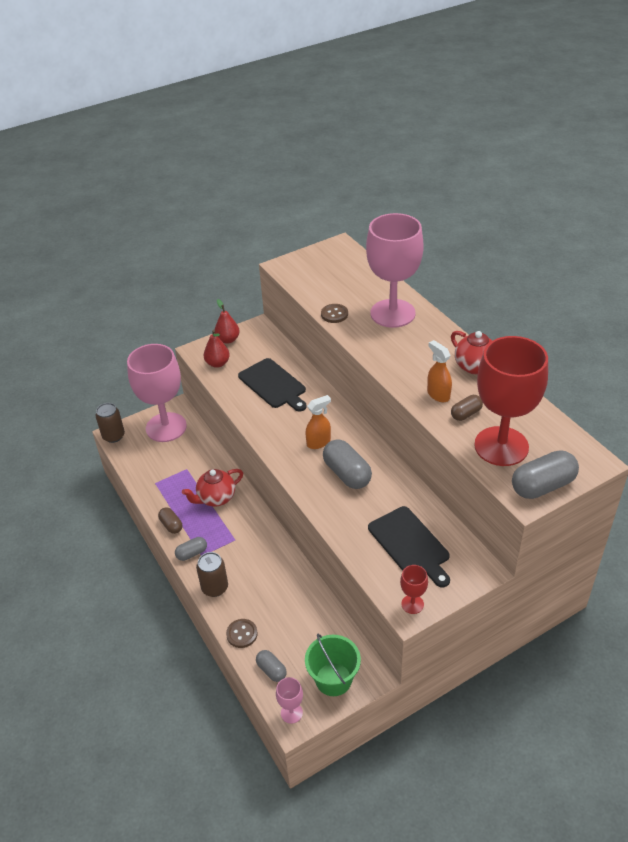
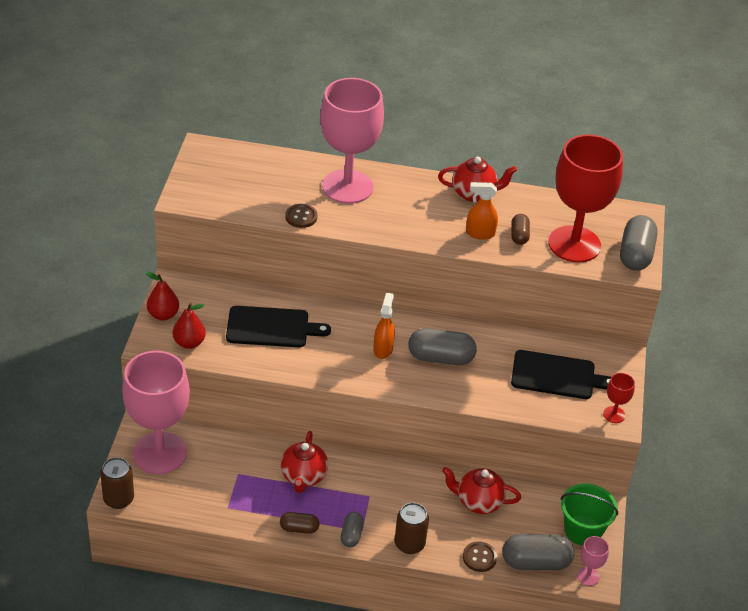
camera: 55 degrees left, 0 degrees up
grey capsule [256,650,287,682] -> grey capsule [502,534,574,570], size x1.79
none -> red teapot [442,467,521,514]

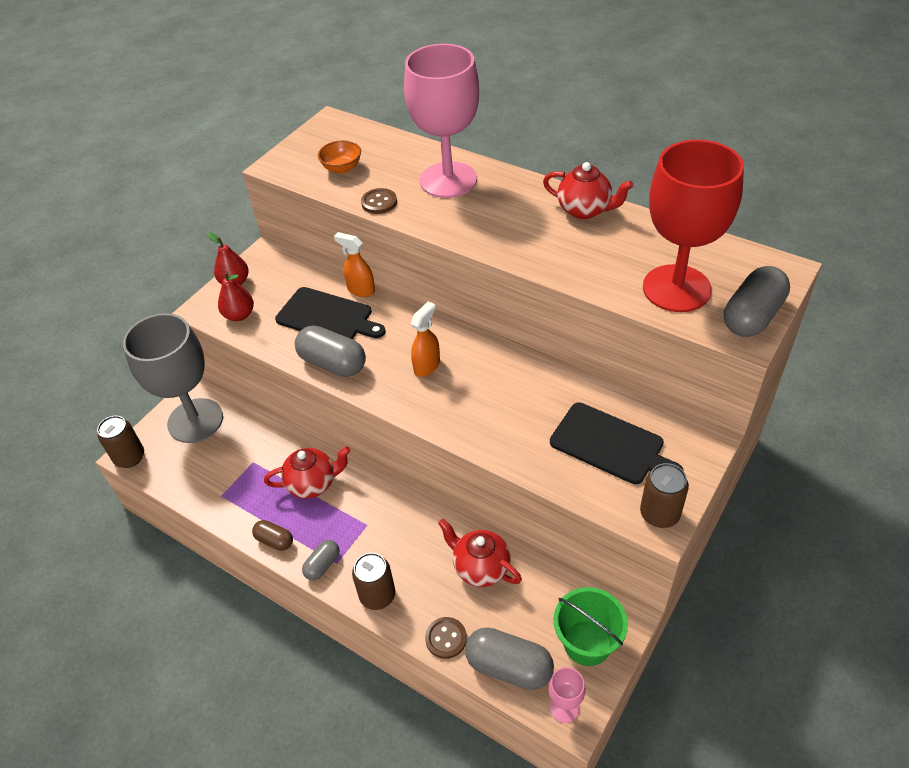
camera: 30 degrees right, 5 degrees up
pink goblet [122,351,190,474] -> grey goblet [123,313,223,443]
red teapot [280,431,328,493] -> red teapot turned 135 degrees counterclockwise [264,446,351,499]
grey capsule [408,328,477,365] -> grey capsule moved to [295,326,366,377]
orange spray bottle [466,182,498,240] -> orange spray bottle moved to [334,232,375,297]
brown capsule [511,214,530,245] -> none
red goblet [603,373,635,423] -> brown can [640,463,689,528]
none -> orange bowl [318,140,361,174]

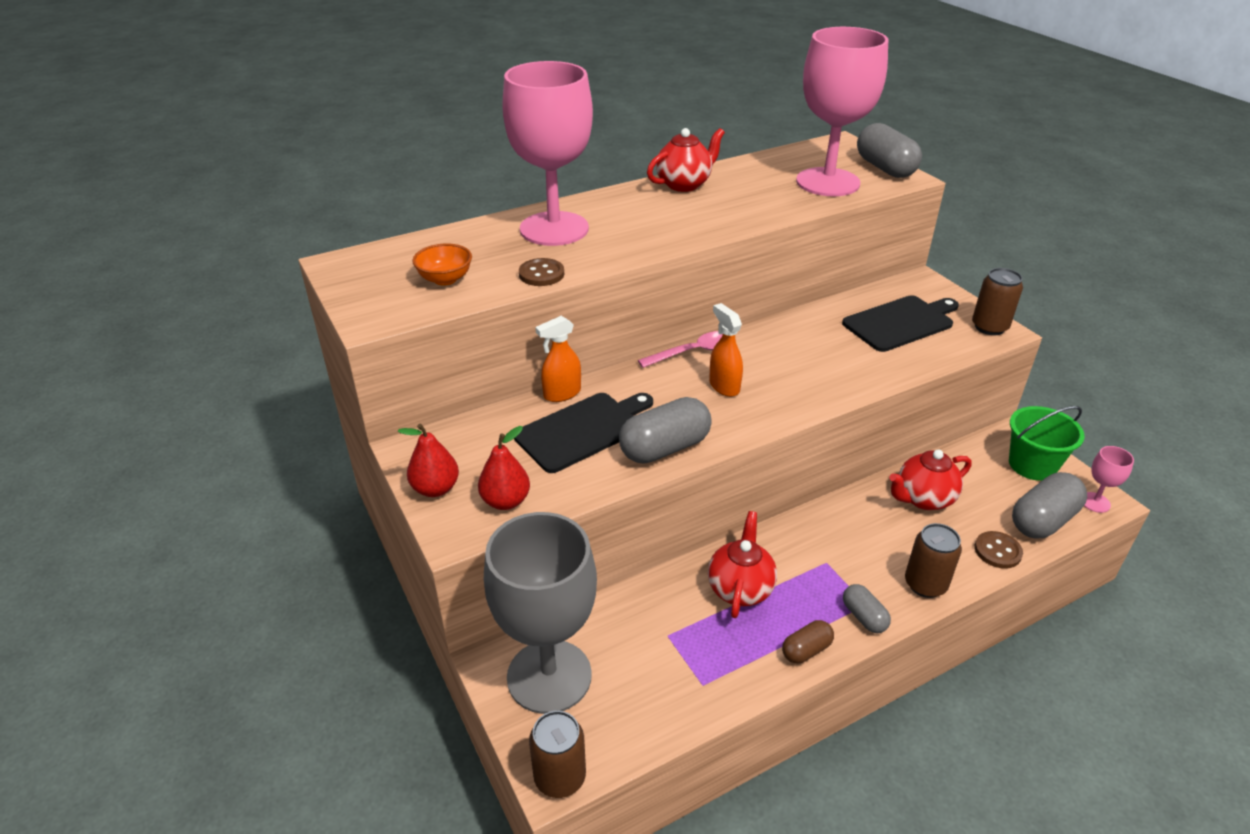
camera: 65 degrees left, 10 degrees down
red goblet [643,140,744,312] -> pink goblet [796,27,888,196]
none -> pink spoon [638,331,723,368]

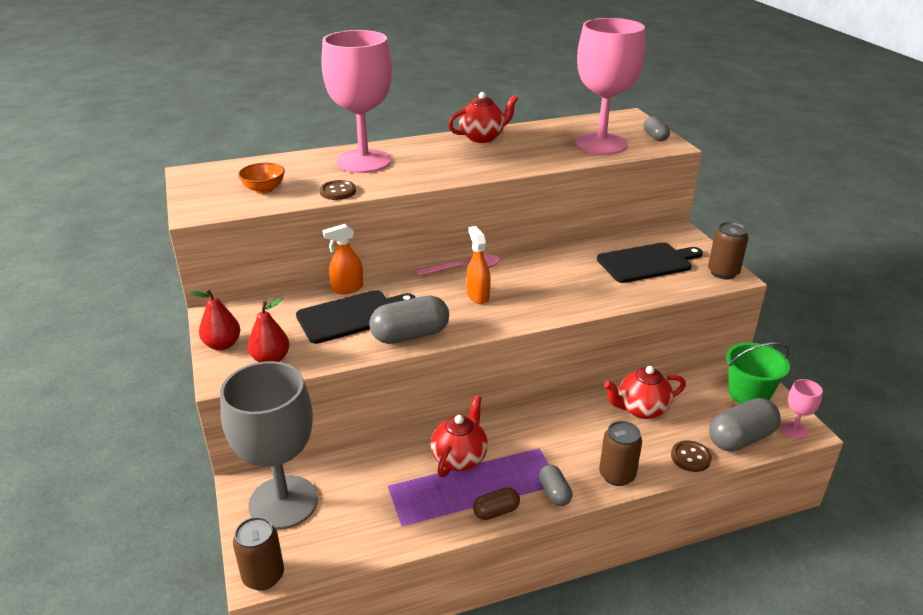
camera: 10 degrees right, 5 degrees down
grey capsule [857,123,922,178] -> grey capsule [644,116,670,141], size x0.56

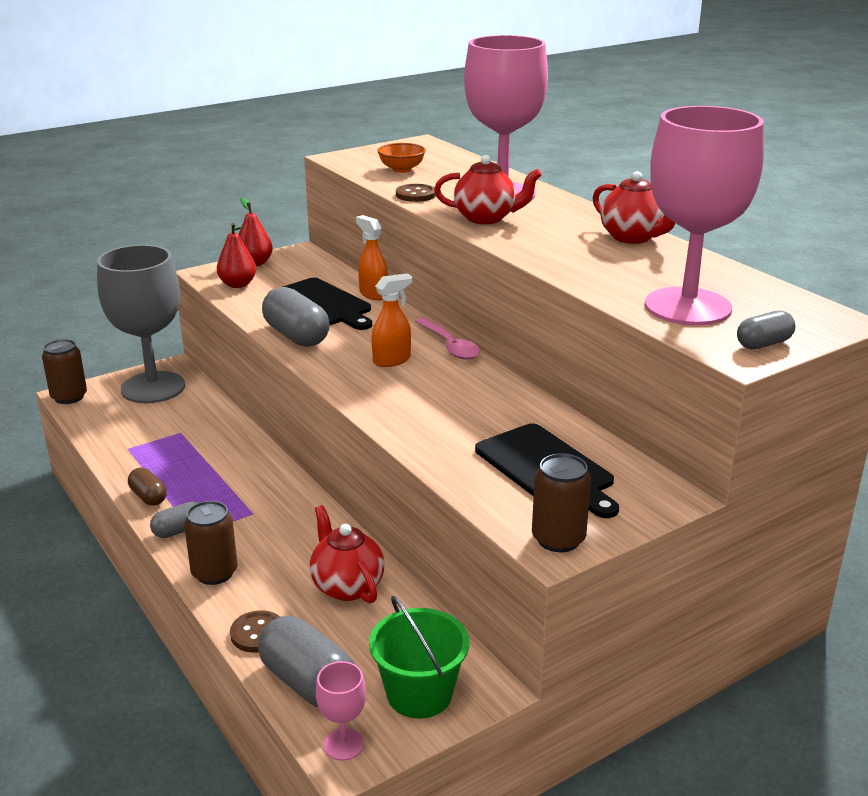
camera: 75 degrees right, 5 degrees down
red teapot [431,395,488,477] -> red teapot moved to [434,155,542,224]

